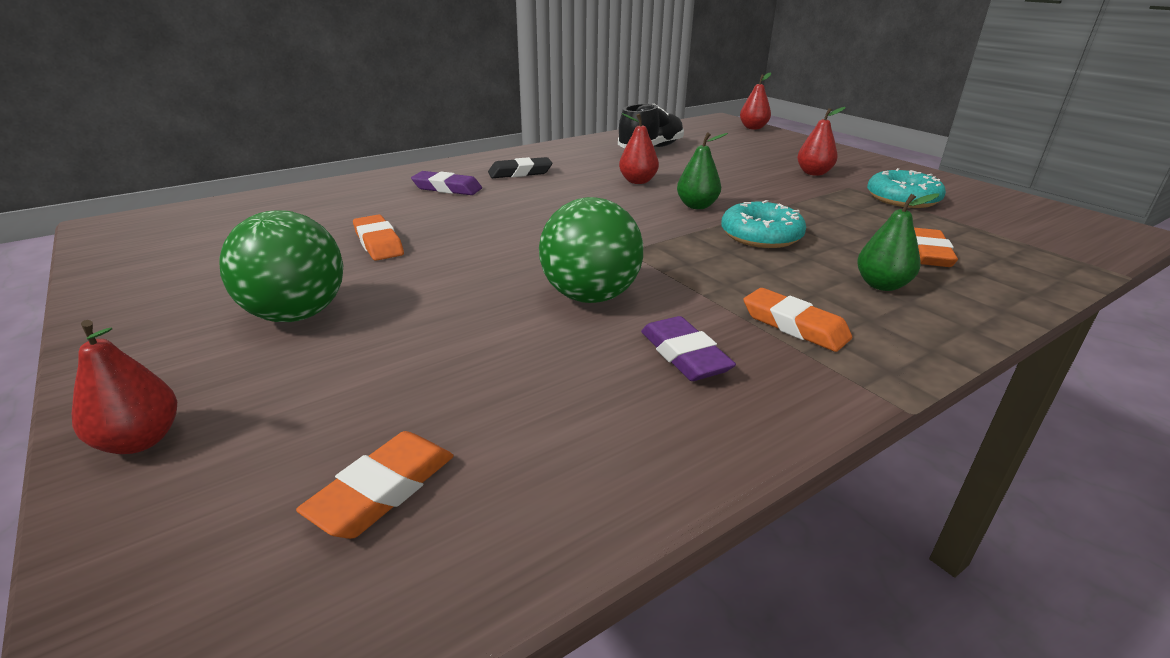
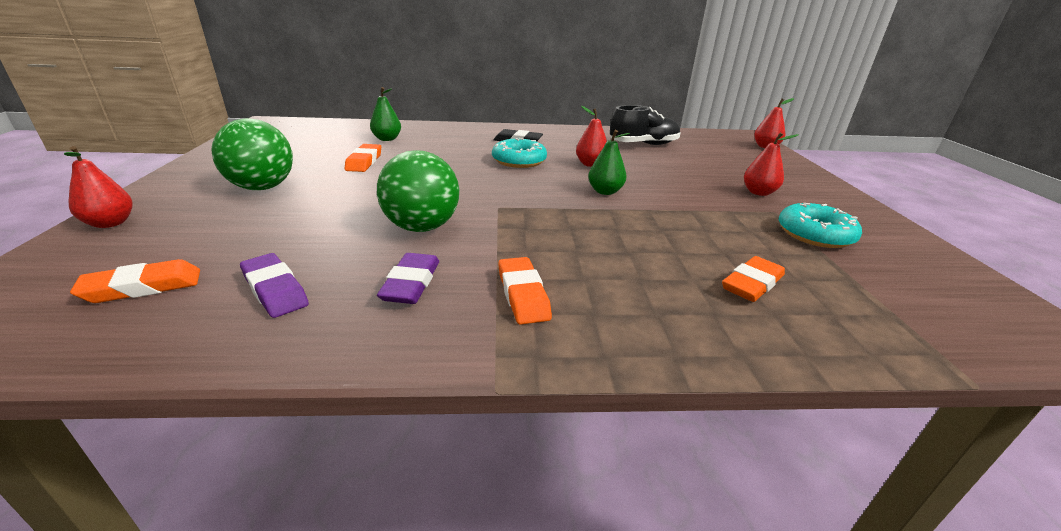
camera: 30 degrees right, 0 degrees up
purple eraser [411,171,482,195] -> purple eraser moved to [240,253,309,318]
turquoise donut [721,200,806,248] -> turquoise donut moved to [492,138,547,168]
green pear [857,193,939,291] -> green pear moved to [370,87,401,141]

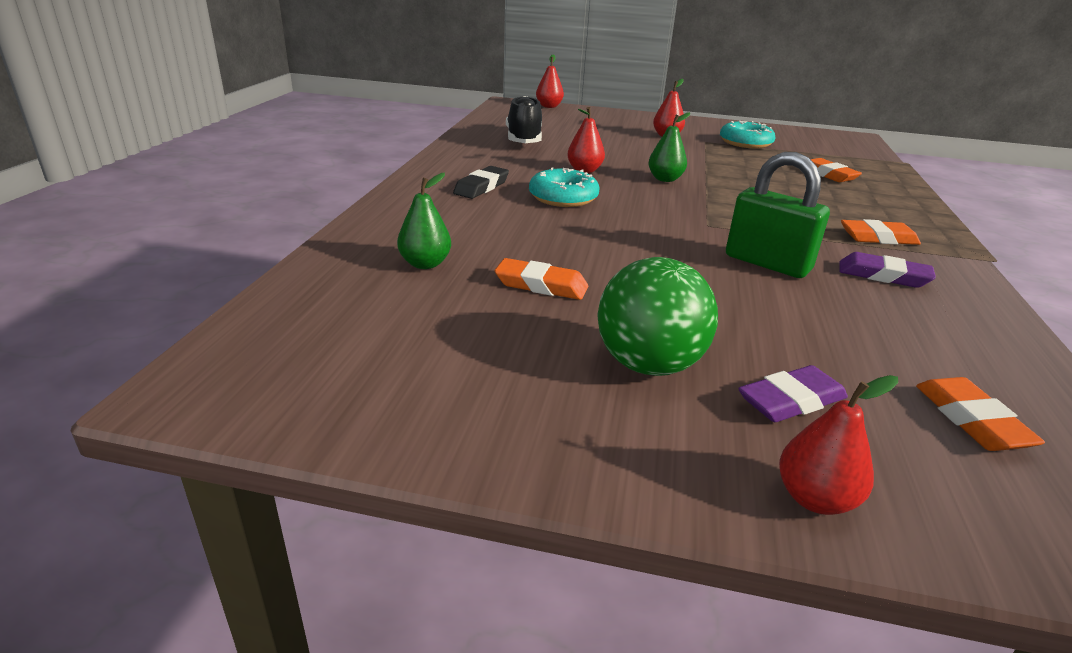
camera: 75 degrees left, 0 degrees up
purple eraser [240,253,309,318] -> purple eraser moved to [738,365,848,422]
green ball [377,150,459,232] -> green padlock [726,152,830,278]

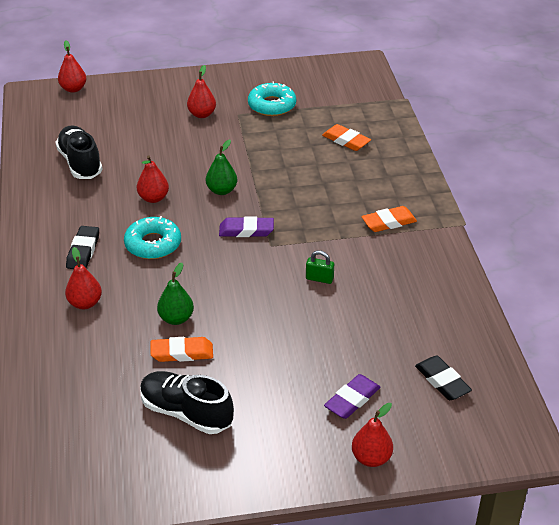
camera: 20 degrees left, 10 degrees up
green pear [397,173,451,269] -> green pear moved to [157,263,194,325]
green ball [597,257,718,376] -> none
green padlock [726,152,830,278] -> green padlock [306,250,334,284], size x0.47
purple eraser [839,252,936,288] -> purple eraser moved to [219,216,274,237]
orange eraser [916,377,1045,451] -> black eraser [415,356,472,400]
none -> red pear [65,247,102,309]
none -> black shoe [140,371,234,434]

